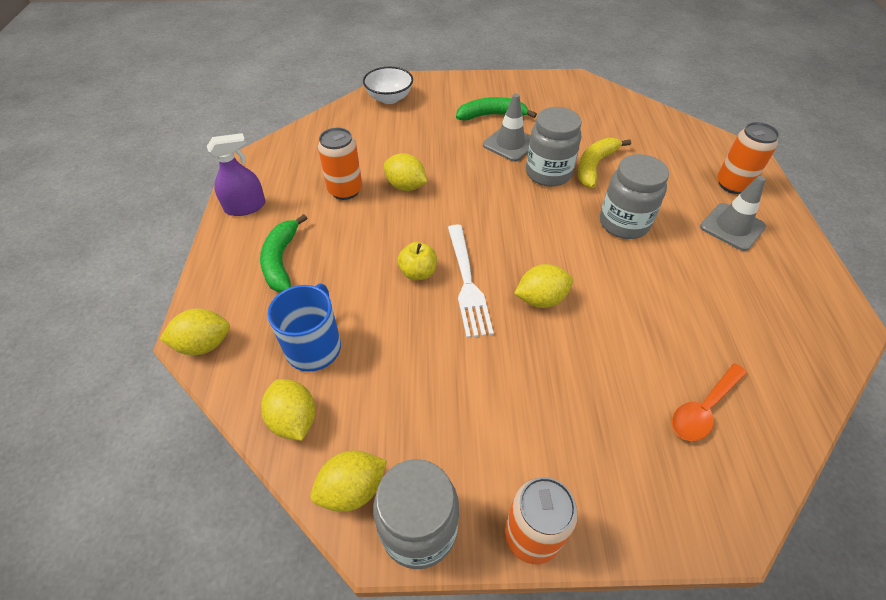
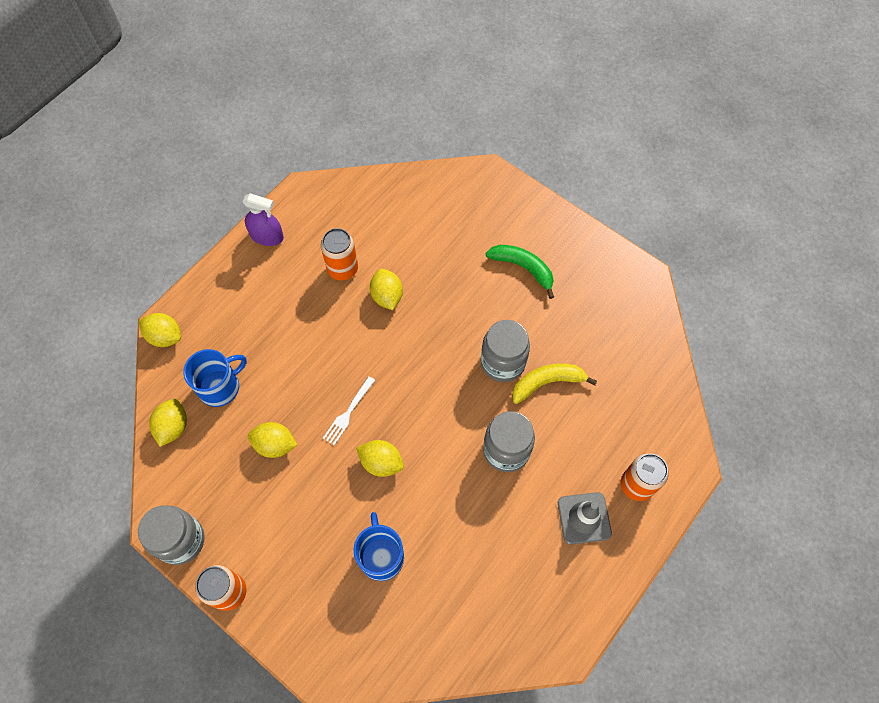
camera: 40 degrees right, 15 degrees up
green banana [260,214,307,292] -> none
yellow lemon [311,450,387,512] -> yellow lemon moved to [248,422,297,458]
white bowl [363,67,413,104] -> none
yellow apple [397,242,437,281] -> none
white fork [448,224,494,338] -> white fork [323,376,375,445], size x0.65
grey traffic cone [483,94,531,162] -> none
orange spoon [672,363,747,441] -> none
none -> blue mug [354,512,404,581]

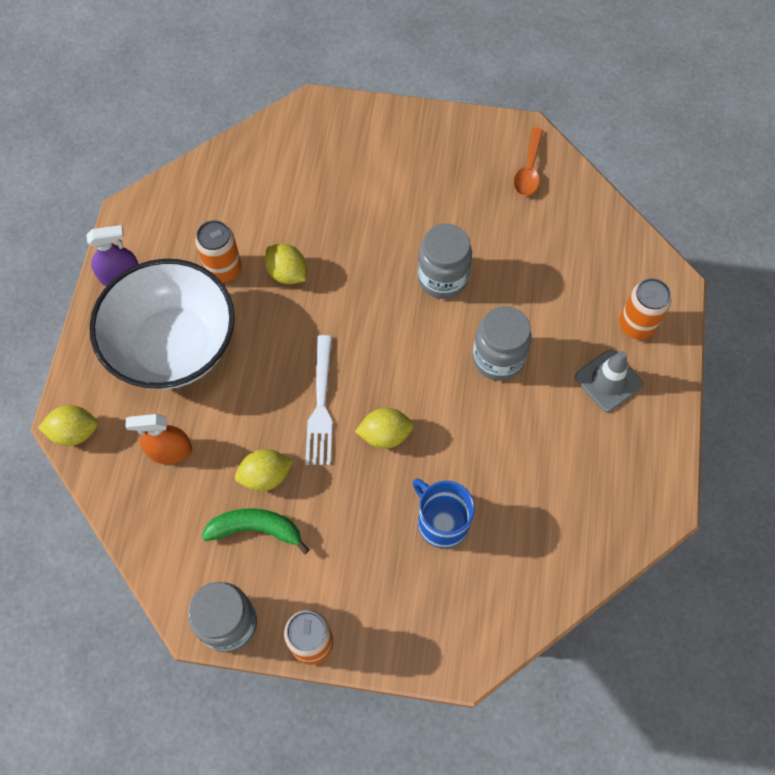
camera: 30 degrees left, 0 degrees up
yellow lemon [149,399,187,447] -> none
blue mug [183,349,247,407] -> orange spray bottle [125,414,192,464]
white fork [323,376,375,445] -> white fork [305,335,333,465], size x1.53
green banana [486,245,554,299] -> green banana moved to [202,508,310,554]
yellow banana [512,364,597,404] -> none
none -> white bowl [89,259,235,390]
none -> orange spoon [514,128,544,196]

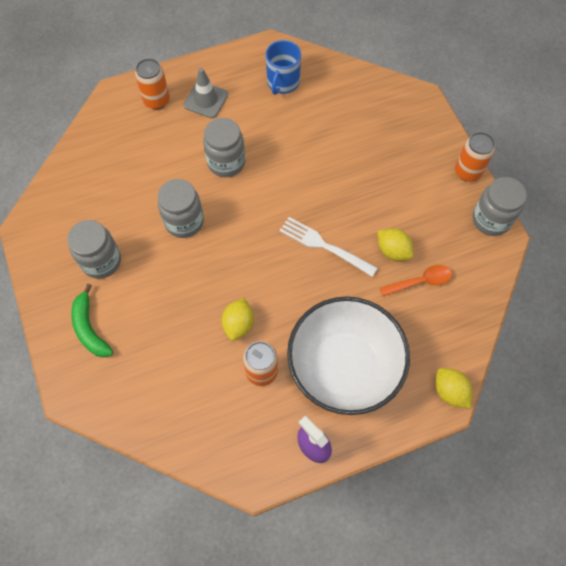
camera: 120 degrees left, 0 degrees up
orange spray bottle [125,414,192,464] -> none
green banana [202,508,310,554] -> green banana moved to [71,284,113,357]
white fork [305,335,333,465] -> white fork turned 120 degrees counterclockwise [279,217,378,277]
yellow lemon [355,408,414,449] -> none
blue mug [413,479,475,548] -> blue mug moved to [266,40,301,95]
orange spoon [514,128,544,196] -> orange spoon moved to [380,265,452,296]
none -> grey jar [67,220,121,279]

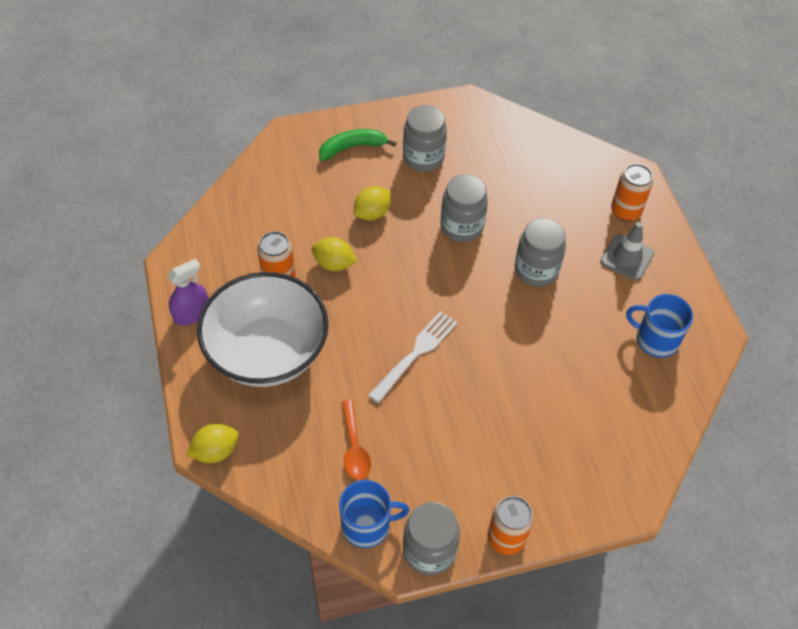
camera: 95 degrees right, 10 degrees down
yellow lemon [378,228,414,261] -> yellow lemon moved to [354,186,391,220]
none -> blue mug [339,480,410,548]

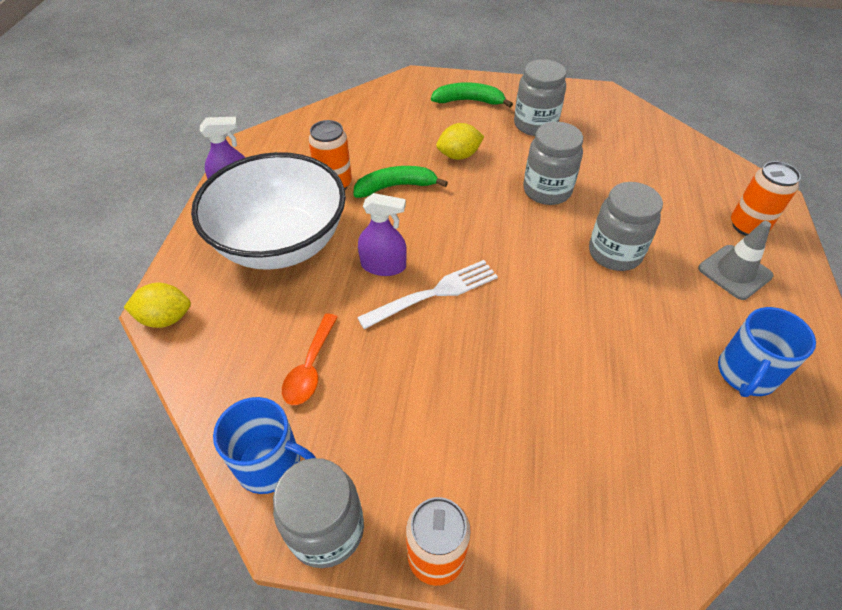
camera: 25 degrees right, 5 degrees down
yellow lemon [312,237,357,271] -> green banana [353,166,448,198]
blue mug [626,294,693,358] -> blue mug turned 105 degrees counterclockwise [718,307,816,397]
none -> purple spray bottle [358,193,407,276]

